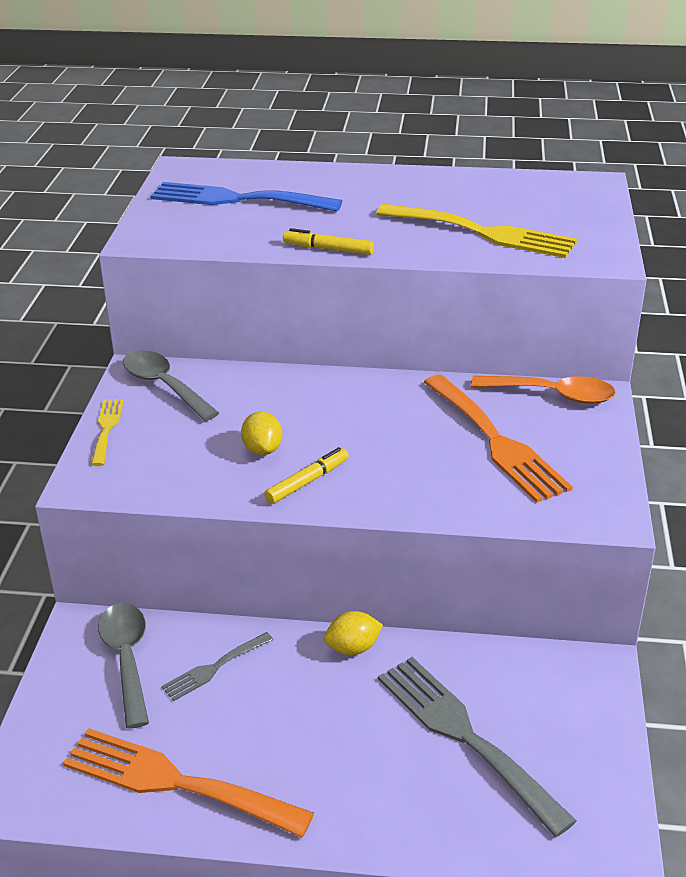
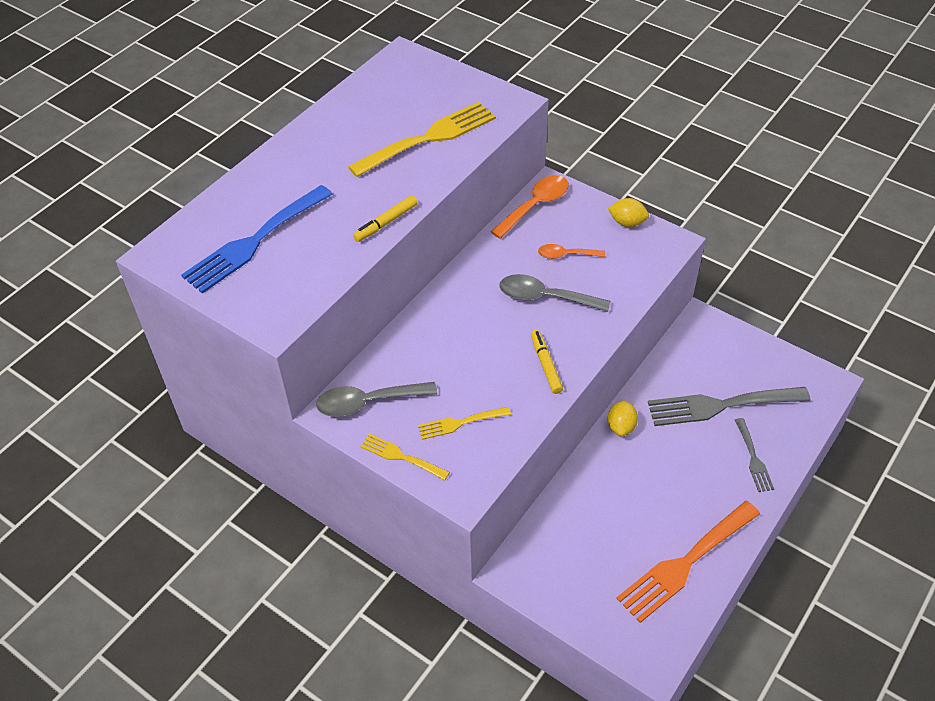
camera: 60 degrees left, 15 degrees up
grey spoon [98,603,149,729] -> grey spoon moved to [499,274,610,312]
grey fork [162,632,273,701] -> grey fork moved to [735,418,774,492]
yellow lemon [241,412,282,455] -> yellow lemon moved to [608,198,649,227]
orange fork [424,375,573,503] -> orange spoon [538,244,605,259]
none -> yellow fork [418,407,511,440]

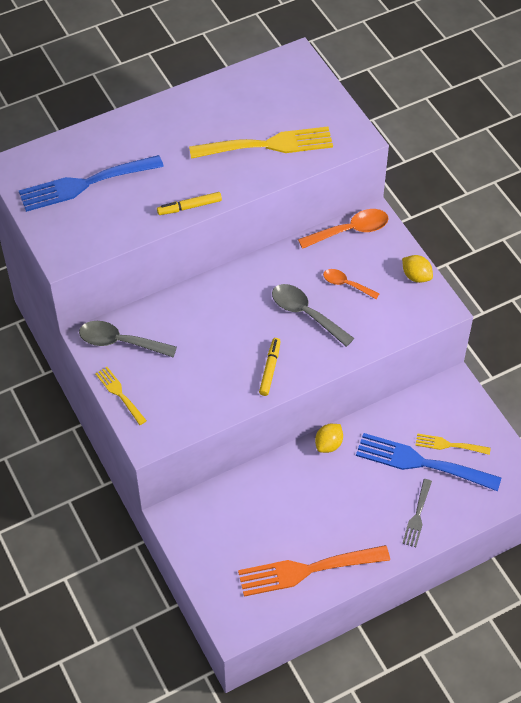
camera: 25 degrees right, 5 degrees up
yellow fork [418,407,511,440] -> yellow fork moved to [415,433,491,455]
grey fork [648,387,810,426] -> blue fork [356,433,501,491]

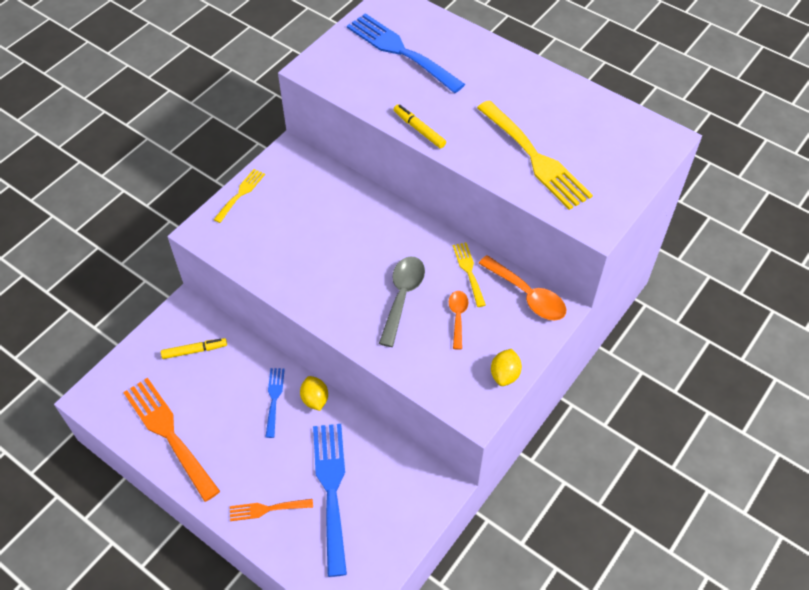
camera: 65 degrees right, 0 degrees up
grey spoon [79,321,177,357] -> none
yellow marker [259,338,281,396] -> yellow marker moved to [161,338,227,359]
yellow lemon [315,424,343,453] -> yellow lemon turned 60 degrees clockwise [300,376,328,411]
grey fork [402,479,432,547] -> orange fork [230,499,313,521]
yellow fork [415,433,491,455] -> yellow fork moved to [453,242,486,307]
none -> blue fork [266,368,285,438]

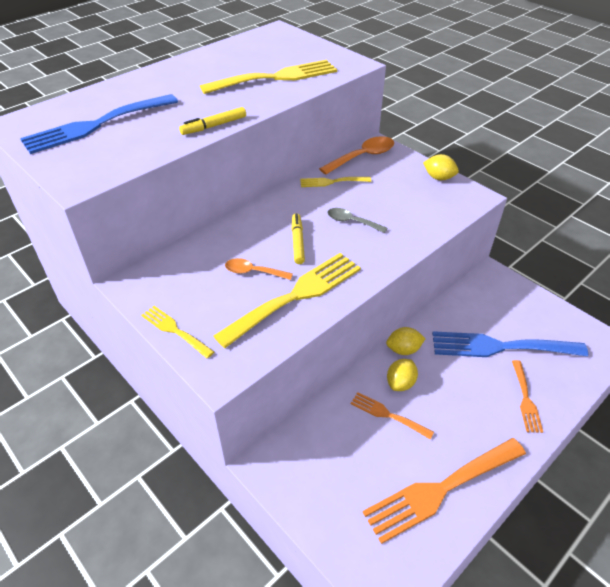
camera: 80 degrees left, 10 degrees down
yellow marker [161,338,227,359] -> yellow marker moved to [292,213,305,264]
blue fork [266,368,285,438] -> yellow lemon [387,359,418,391]
grey spoon [379,257,425,347] -> grey spoon [327,208,387,233], size x0.62
orange spoon [449,291,469,350] -> orange spoon moved to [225,258,293,280]
none -> yellow fork [213,253,361,348]
none -> orange fork [351,392,434,440]

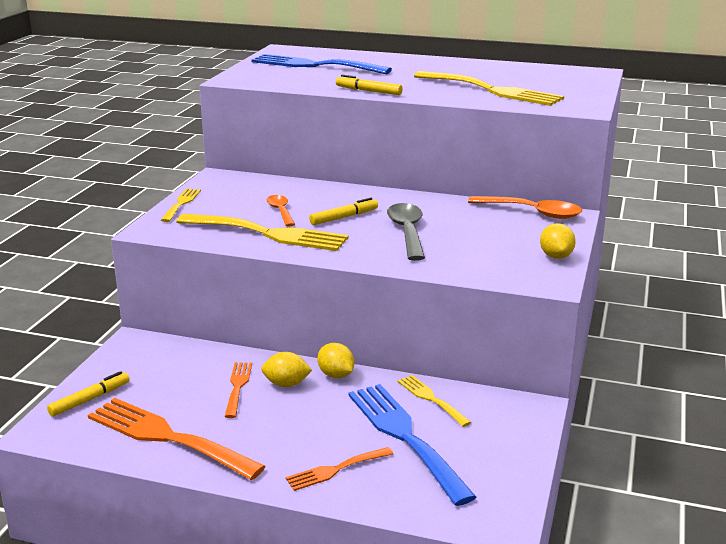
camera: 60 degrees right, 20 degrees down
yellow fork [300,177,371,187] -> yellow fork moved to [397,375,471,427]
grey spoon [327,208,387,233] -> grey spoon [387,203,425,261], size x1.61
none -> yellow marker [47,371,130,417]

